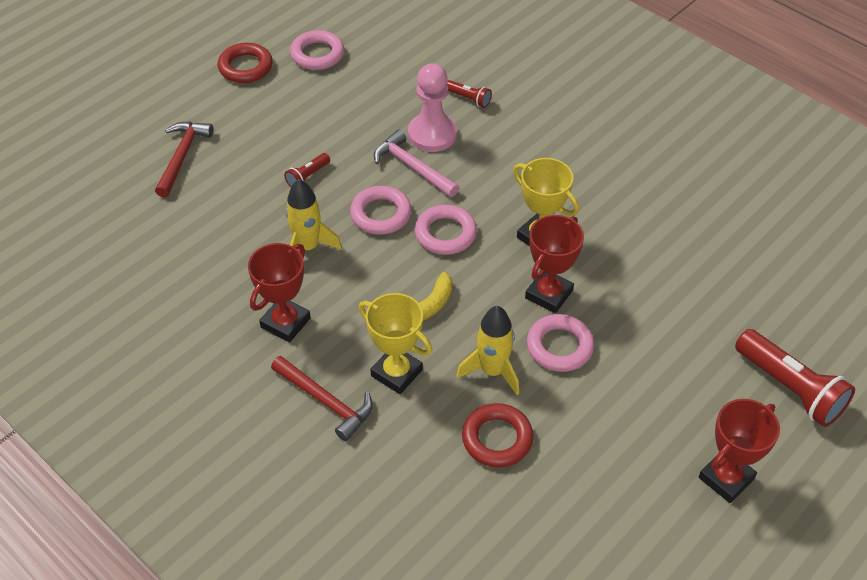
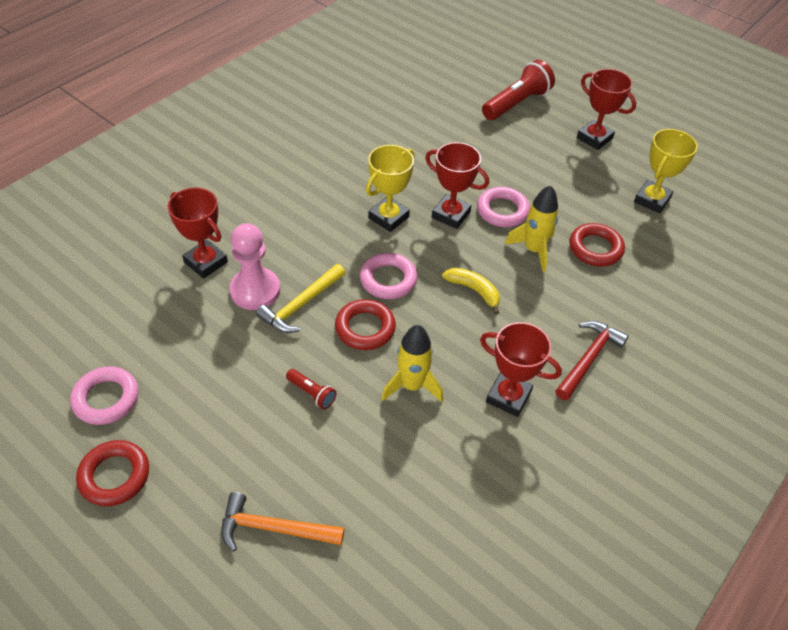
camera: 95 degrees left, 0 degrees up
red hammer [155,122,213,198] -> orange hammer [221,492,345,551]
pink ring [350,186,412,235] -> red ring [335,299,396,350]
yellow trophy [359,293,432,394] -> yellow trophy moved to [634,129,698,214]
pink hammer [374,130,459,197] -> yellow hammer [256,264,345,333]
red flashlight [447,80,492,108] -> red trophy [168,188,228,279]

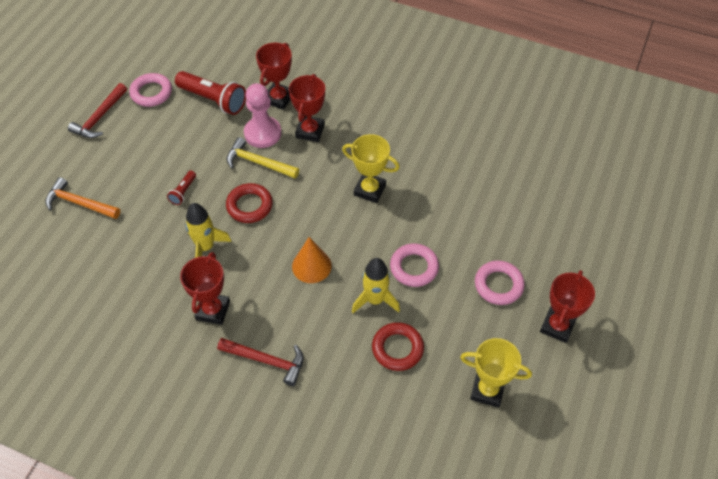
camera: 75 degrees right, 5 degrees up
red ring [76,440,149,506] -> red hammer [68,83,127,138]
orange hammer [221,492,345,551] -> orange hammer turned 60 degrees counterclockwise [45,177,120,219]
pink ring [360,253,417,299] -> pink ring moved to [475,261,525,305]
red trophy [425,142,489,229] -> red trophy moved to [289,74,325,142]
yellow banana [442,268,500,315] -> orange cone [292,237,332,283]
red flashlight [482,60,555,120] -> red flashlight moved to [175,71,246,115]

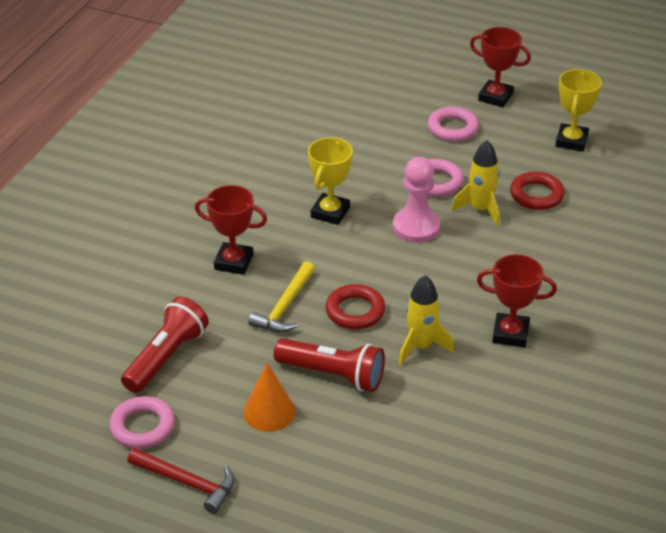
camera: 90 degrees left, 15 degrees down
orange hammer [45,177,120,219] -> none
red flashlight [167,171,196,205] -> red flashlight [274,338,385,392], size x2.05
red hammer [217,338,303,386] -> none
pink pawn [244,83,281,148] -> pink pawn moved to [393,157,440,243]
red trophy [256,43,292,110] -> none
orange cone [292,237,332,283] -> orange cone moved to [243,363,296,432]

